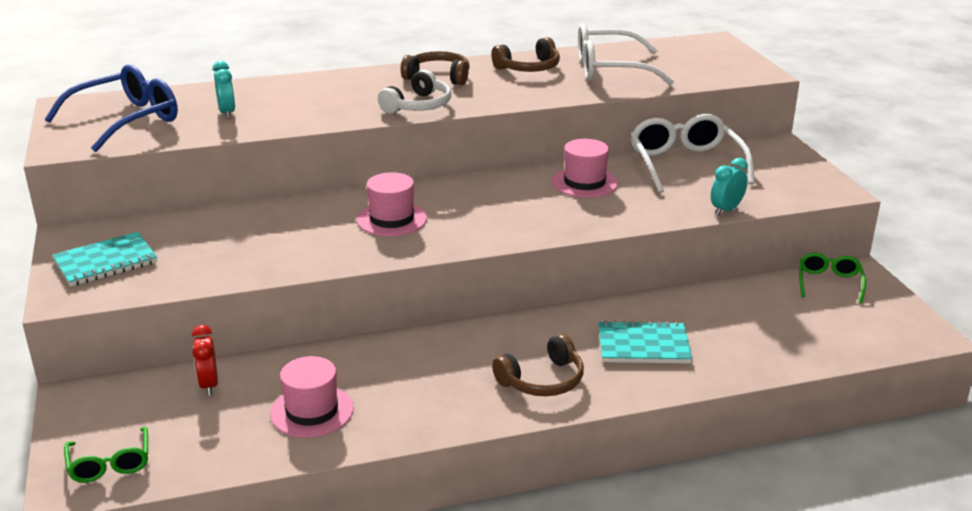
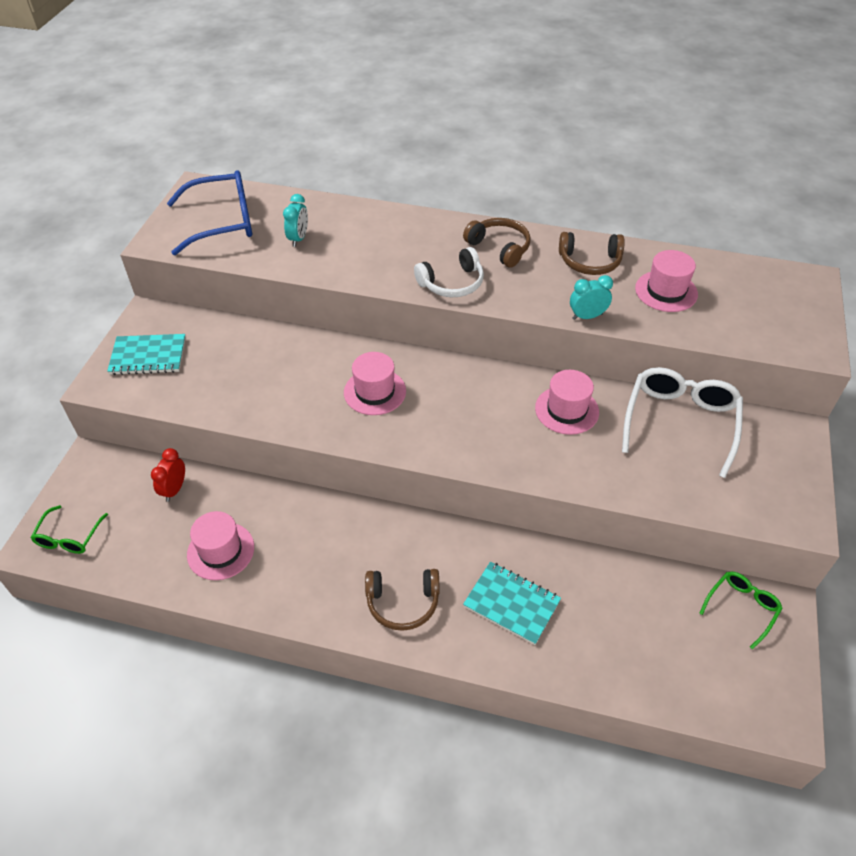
camera: 30 degrees right, 20 degrees up
white glasses [578,23,674,85] -> pink hat [635,250,698,312]
turquoise clock [711,158,748,216] -> turquoise clock moved to [570,275,613,320]

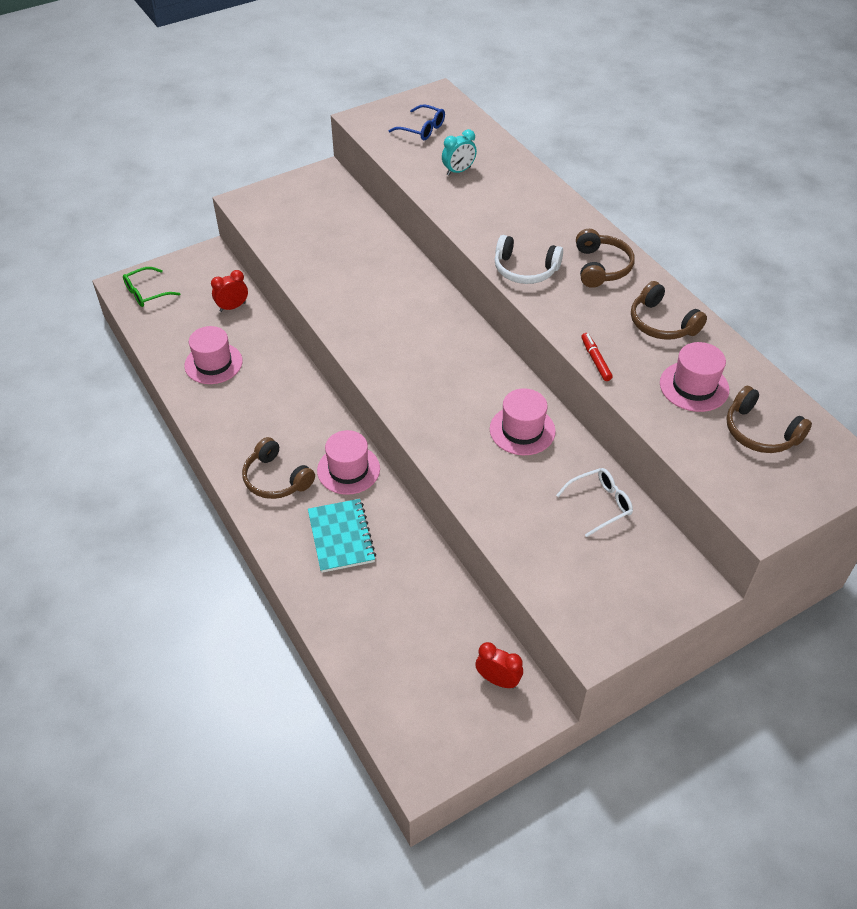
camera: 45 degrees right, 0 degrees up
turquoise notebook [107,334,186,375] -> none
blue glasses [167,170,252,255] -> blue glasses [388,104,445,140], size x0.54
pink hat [344,352,406,415] -> pink hat moved to [317,430,380,495]
turquoise clock [570,275,613,320] -> red marker [581,333,613,381]
white glasses [622,367,743,478] -> white glasses [556,468,633,537], size x0.54
green glasses [699,571,783,650] -> red clock [475,642,523,689]
none -> brown headphones [727,386,812,453]

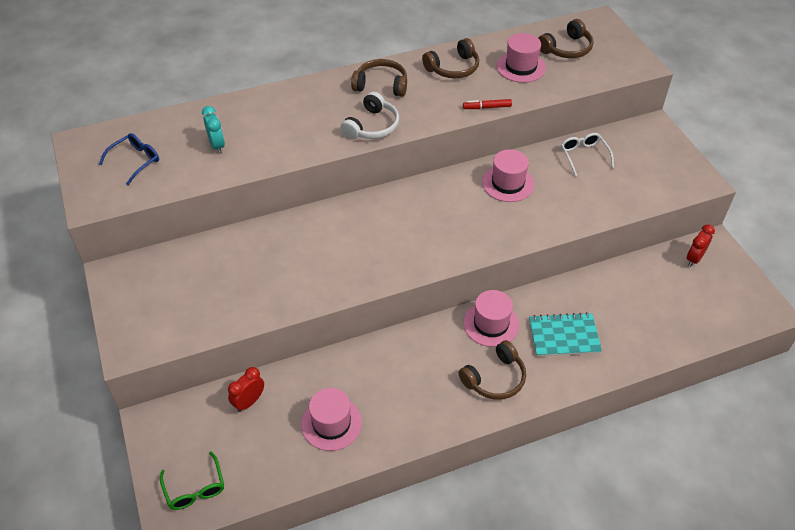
camera: 80 degrees left, 0 degrees up
red clock [211,270,248,312] -> red clock turned 60 degrees clockwise [228,367,264,412]

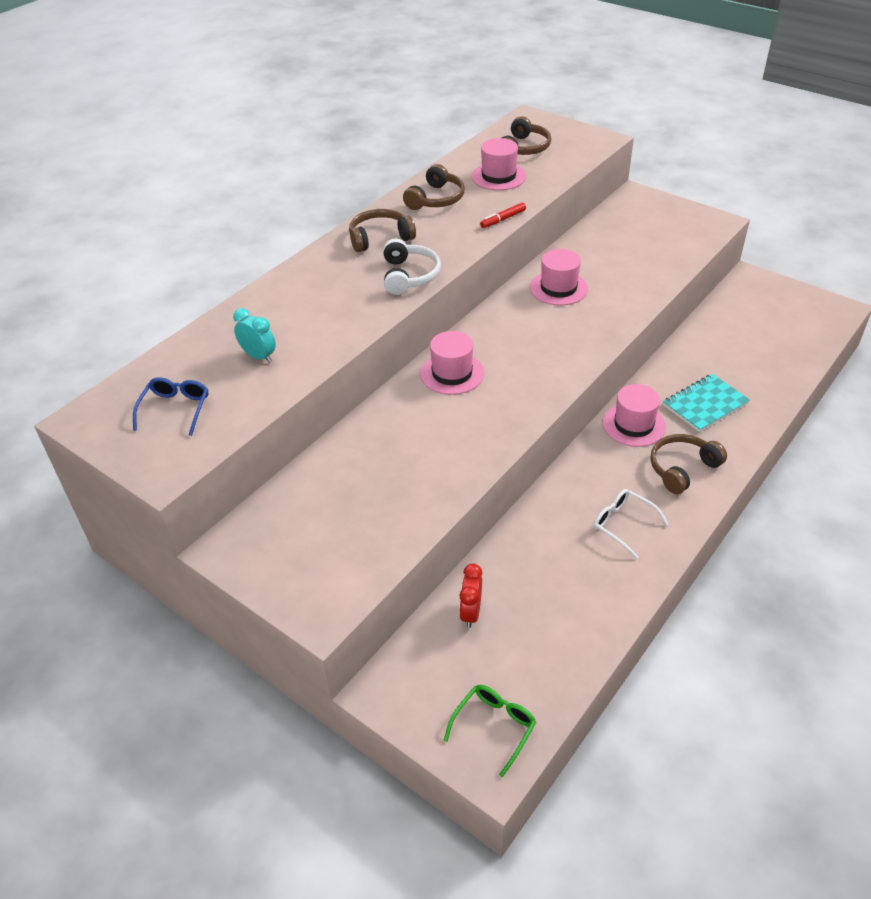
camera: 30 degrees left, 5 degrees down
green glasses [160,452,224,510] -> green glasses turned 90 degrees counterclockwise [444,685,536,777]
pink hat [301,388,362,451] -> pink hat moved to [420,331,484,395]
brown headphones [458,340,526,400] -> brown headphones turned 150 degrees counterclockwise [650,434,727,494]
white glasses [561,133,614,176] -> white glasses moved to [594,489,669,559]
red clock [686,224,715,267] -> none

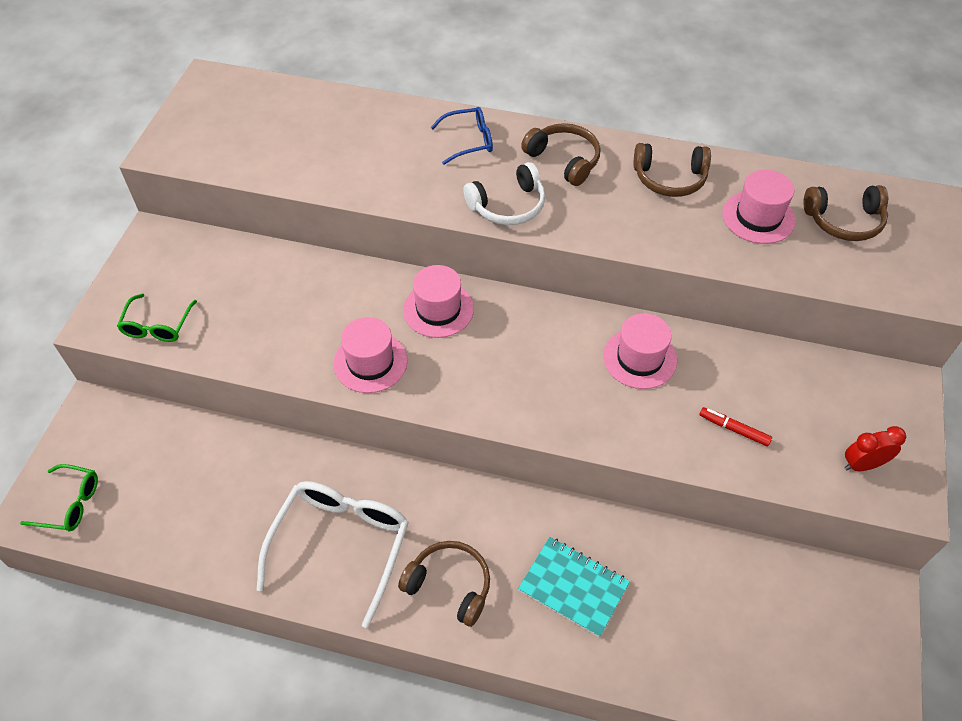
camera: 65 degrees right, 10 degrees up
blue glasses [133,377,208,436] -> blue glasses moved to [431,107,493,165]
turquoise clock [233,308,276,363] -> none
red clock [459,563,482,628] -> red clock moved to [845,426,906,471]
red marker [480,203,526,228] -> red marker moved to [700,407,772,446]
white glasses [594,489,669,559] -> white glasses [257,481,409,628], size x1.84
pink hat [603,384,666,447] -> pink hat moved to [334,317,407,393]
none -> green glasses [117,294,197,342]

